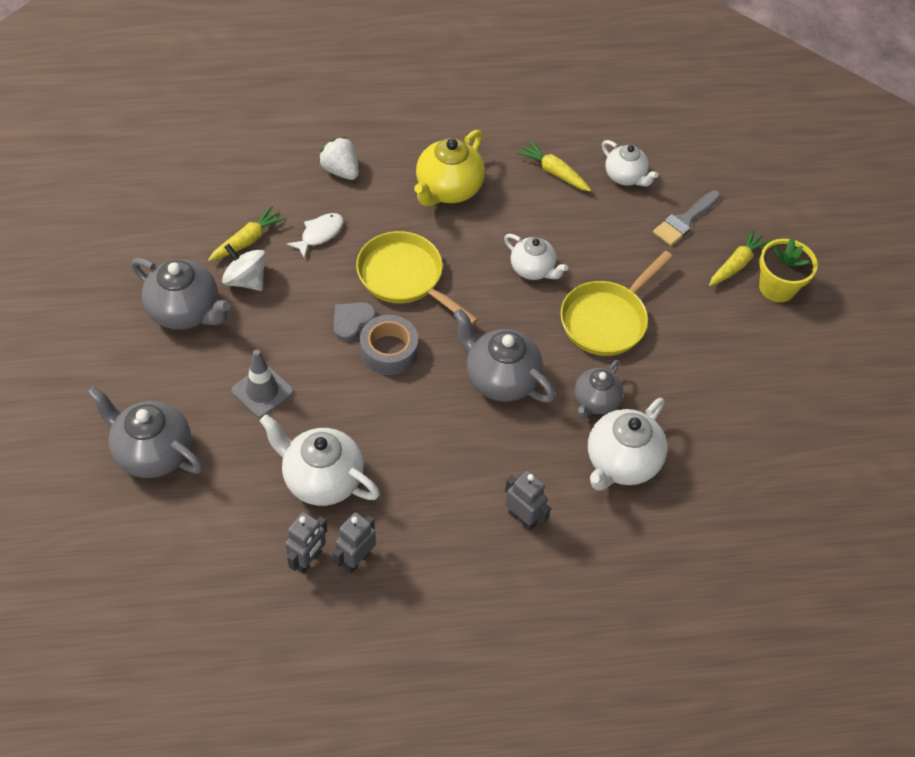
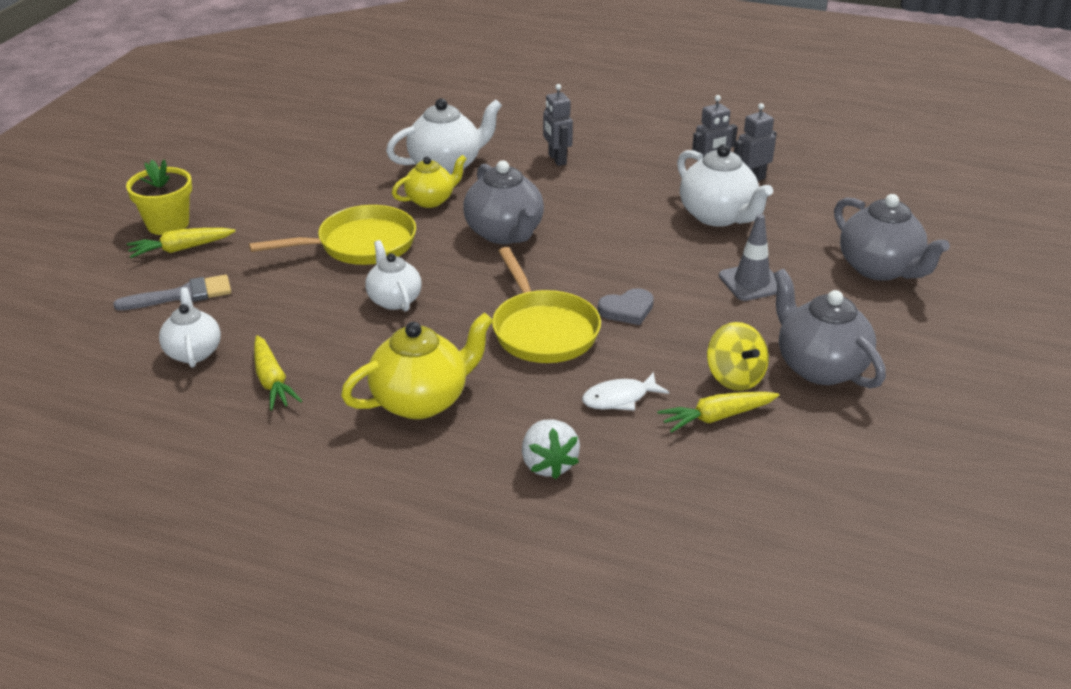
camera: 150 degrees left, 20 degrees down
white spinning top [222,244,266,291] -> yellow spinning top [707,322,769,391]
grey tape [360,315,418,375] -> none
grey teapot [574,359,623,418] -> yellow teapot [392,155,466,208]

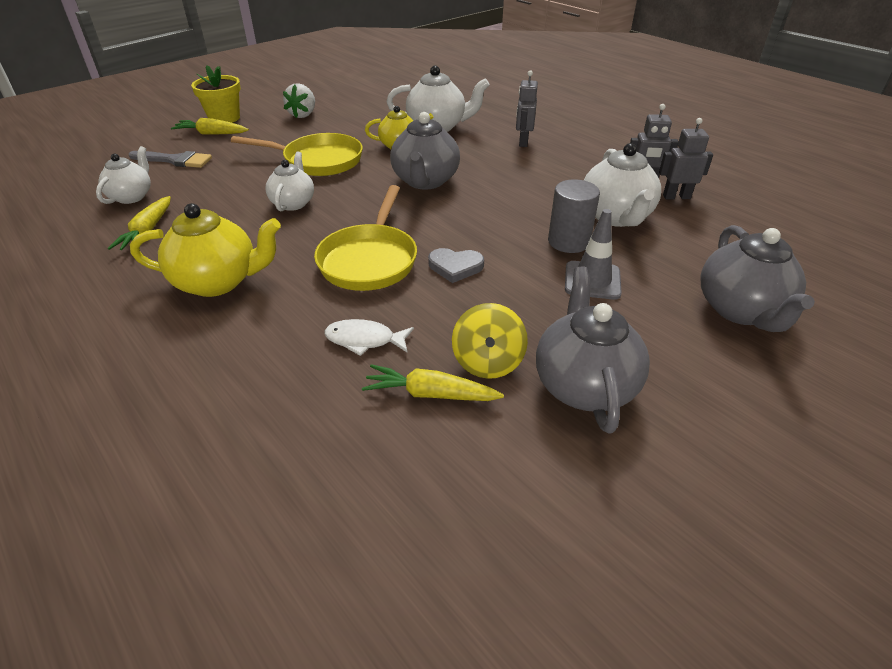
camera: 30 degrees right, 5 degrees up
white strawberry [522,419,580,479] -> white strawberry moved to [283,83,315,118]
none -> grey cylinder [548,179,600,253]

